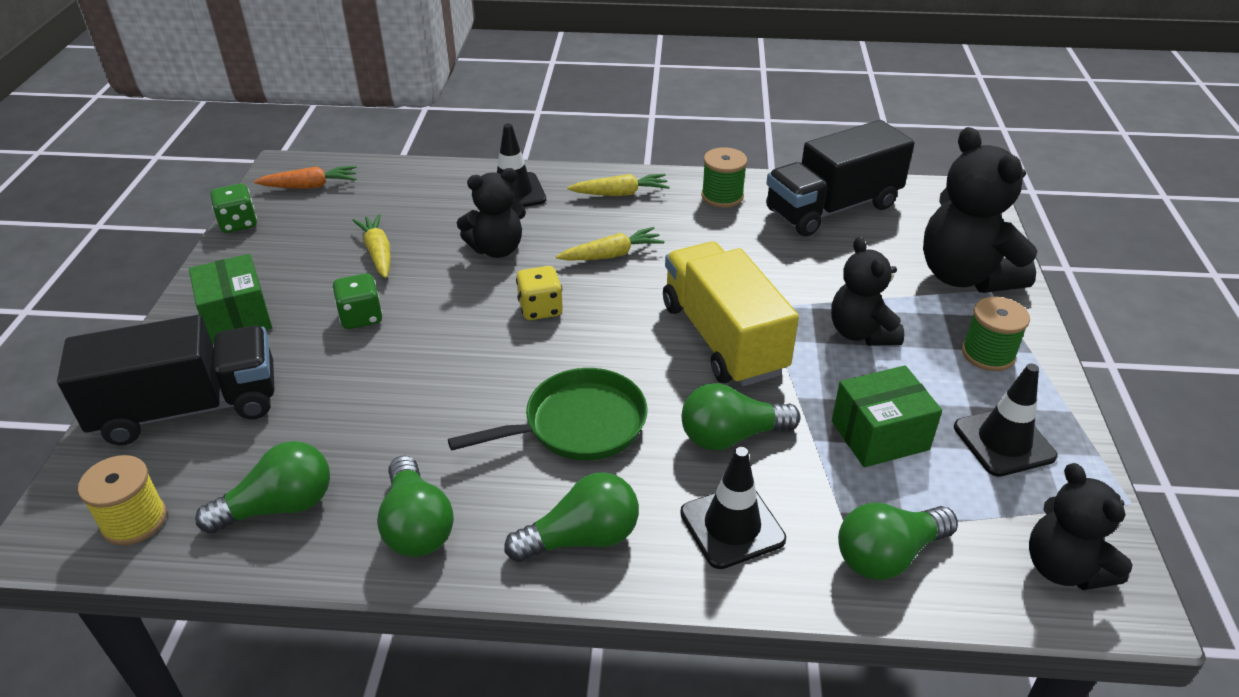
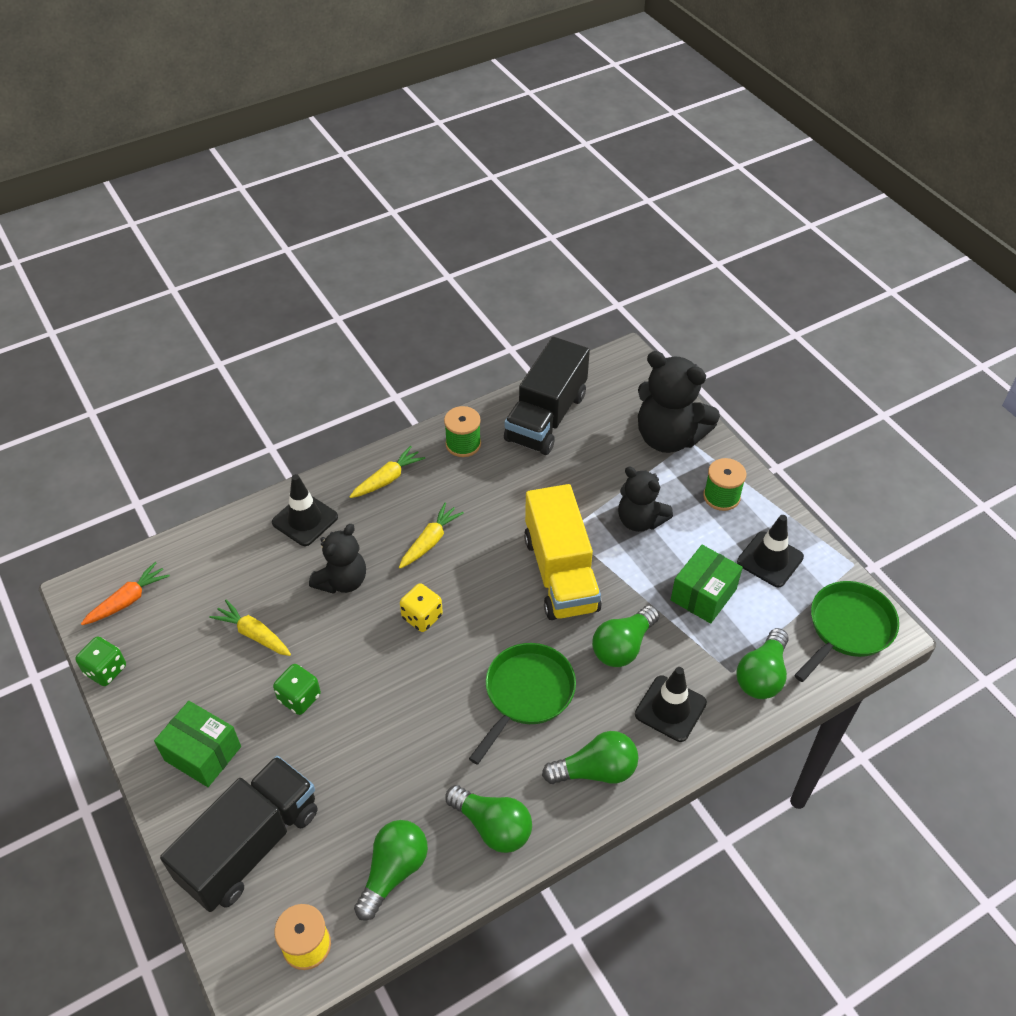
camera: 35 degrees left, 10 degrees up
green light bulb [505,472,639,562] -> green light bulb turned 45 degrees clockwise [542,731,638,784]
yellow truck [663,242,799,386] -> yellow truck turned 135 degrees counterclockwise [524,484,602,620]
black teddy bear [1029,463,1133,590] -> green pan [794,581,899,682]

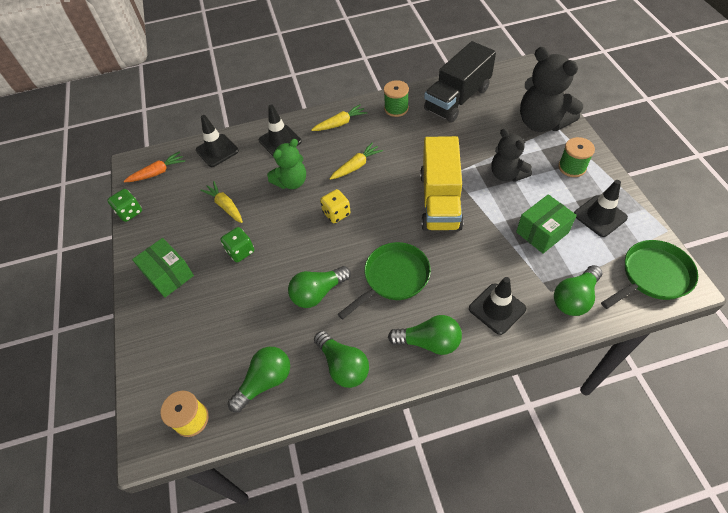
camera: 20 degrees right, 5 degrees up
black truck [160,756,318,912] -> none
black teddy bear [309,524,366,594] -> green teddy bear [267,139,306,189]
green light bulb [592,605,659,667] -> green light bulb moved to [288,266,351,308]
none -> black traffic cone [196,115,239,167]

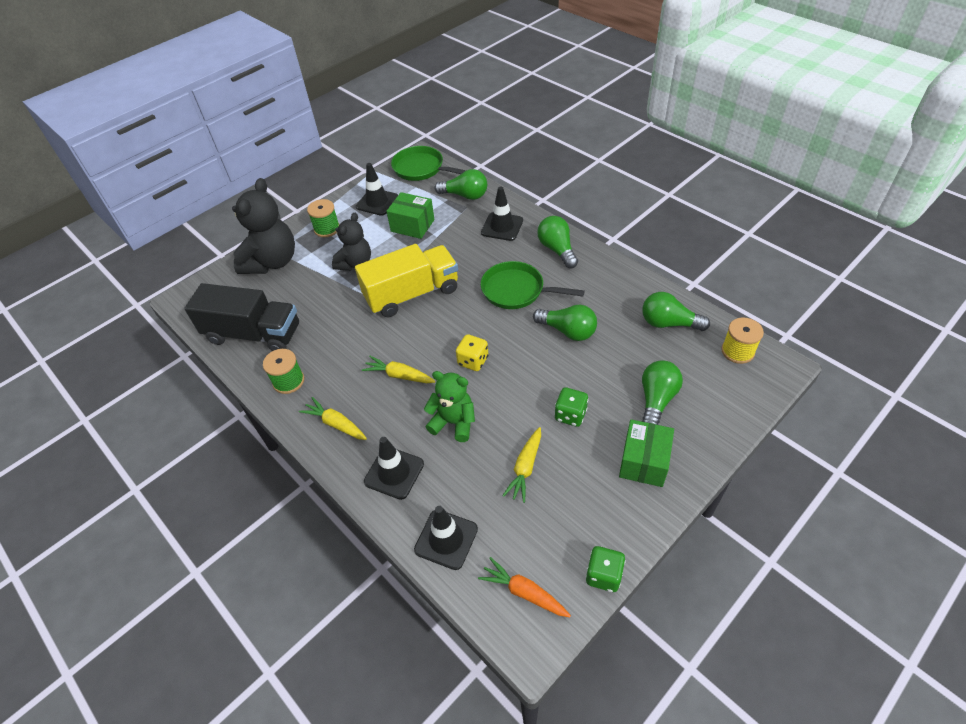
camera: 120 degrees left, 5 degrees down
green light bulb [314,331,369,388] -> green light bulb moved to [642,360,683,425]

